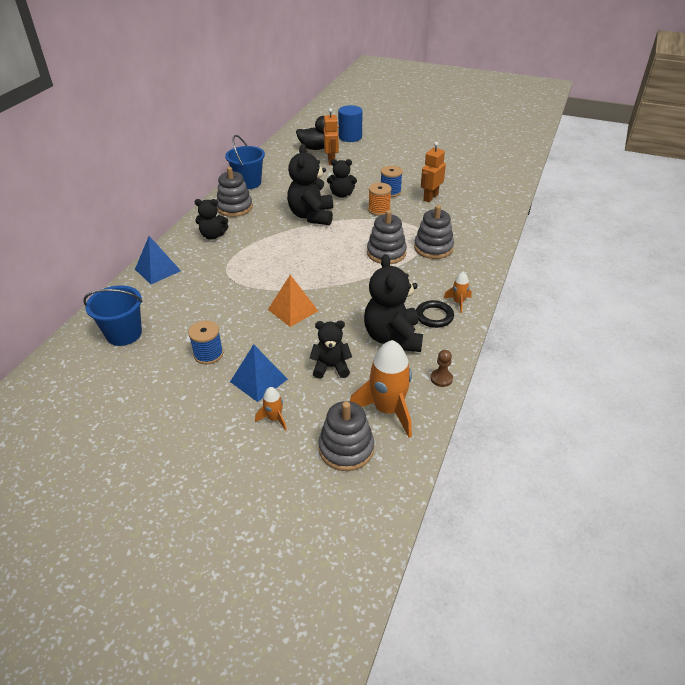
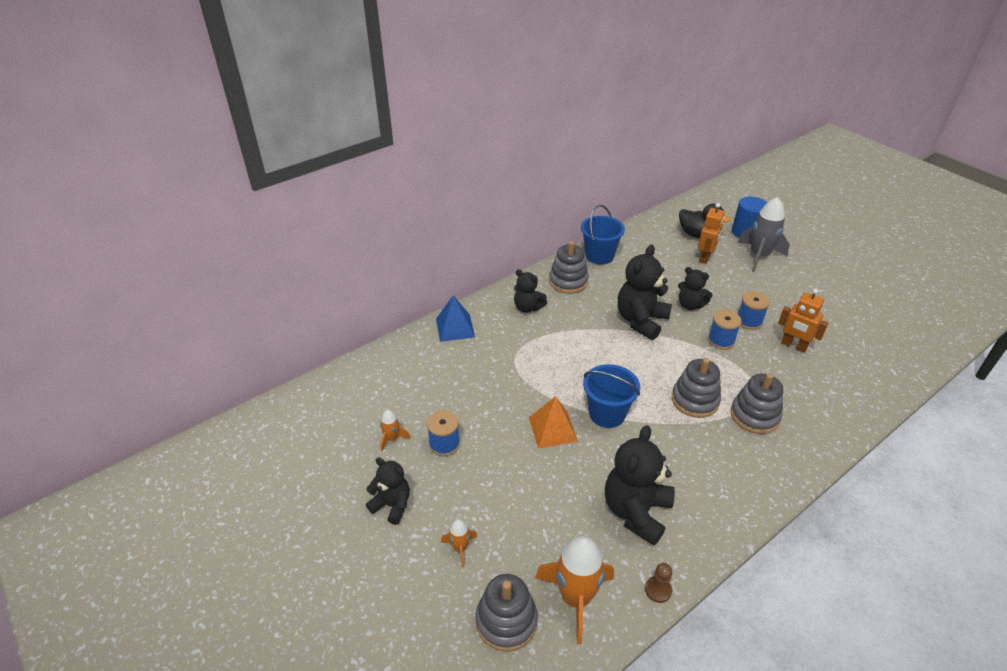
camera: 30 degrees right, 0 degrees up
blue bucket [83,285,143,346] -> blue bucket moved to [583,364,640,428]
blue pyramid [230,344,288,402] -> none
black teddy bear [310,321,352,379] -> black teddy bear moved to [366,458,410,525]
orange spool [368,183,392,216] -> blue spool [708,310,742,350]
black ring [416,300,454,328] -> none
orange robot [421,142,446,202] -> orange robot turned 120 degrees counterclockwise [778,289,828,353]
orange rocket [444,272,472,313] -> orange rocket moved to [380,410,411,452]
none -> grey rocket [737,197,790,272]

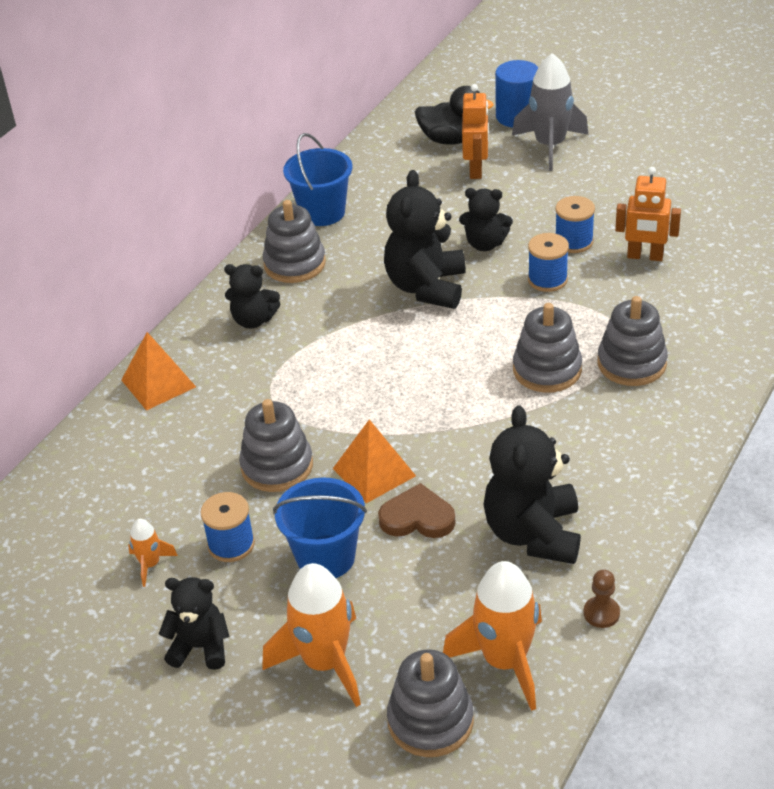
camera: 20 degrees left, 0 degrees up
blue pyramid [436,295,475,342] -> orange pyramid [121,332,196,411]
orange rocket [441,519,477,568] -> orange rocket [262,563,361,707], size x2.06
blue bucket [583,364,640,428] -> blue bucket moved to [273,477,367,578]
none -> grey stacking toy [239,399,313,492]
none -> brown heart [378,483,456,538]

